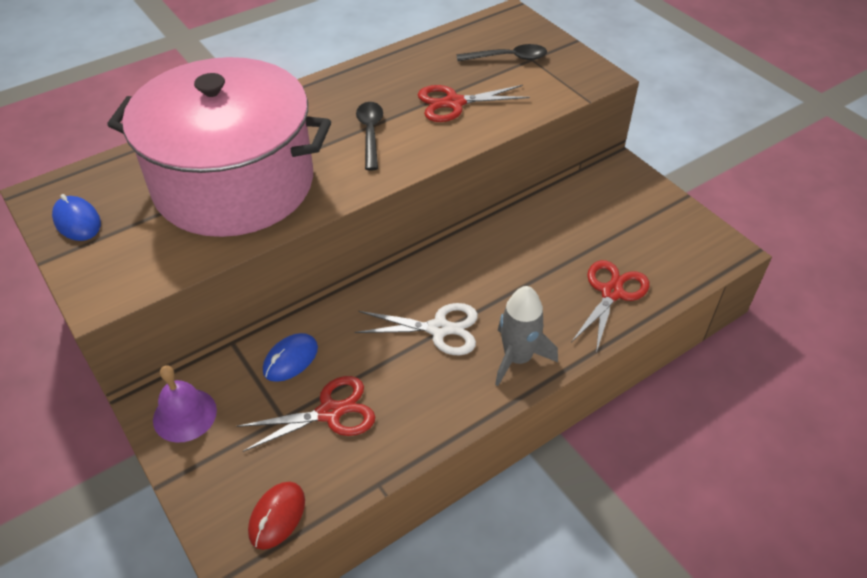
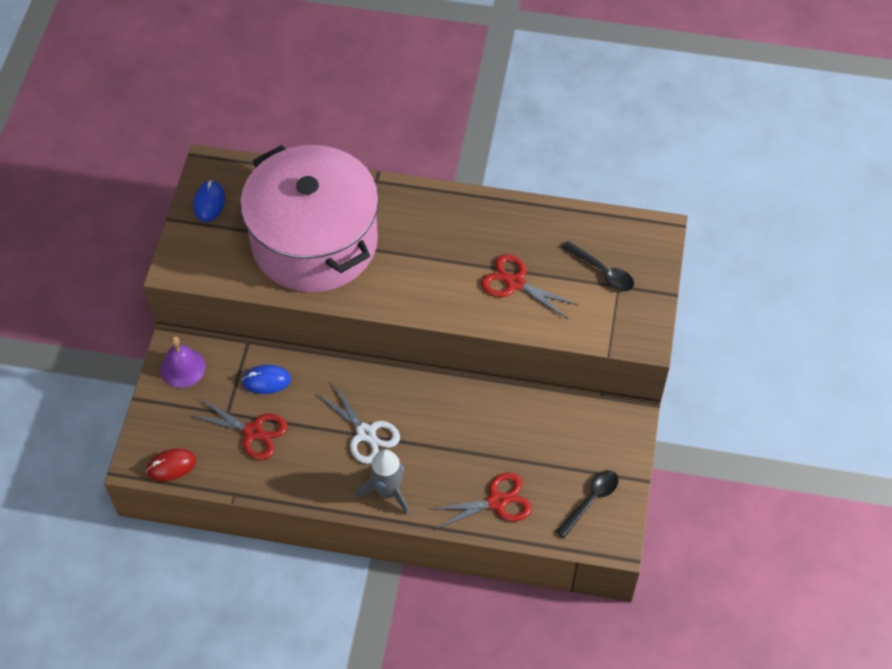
camera: 45 degrees right, 10 degrees up
black spoon [356,102,383,171] -> black spoon moved to [556,470,618,538]

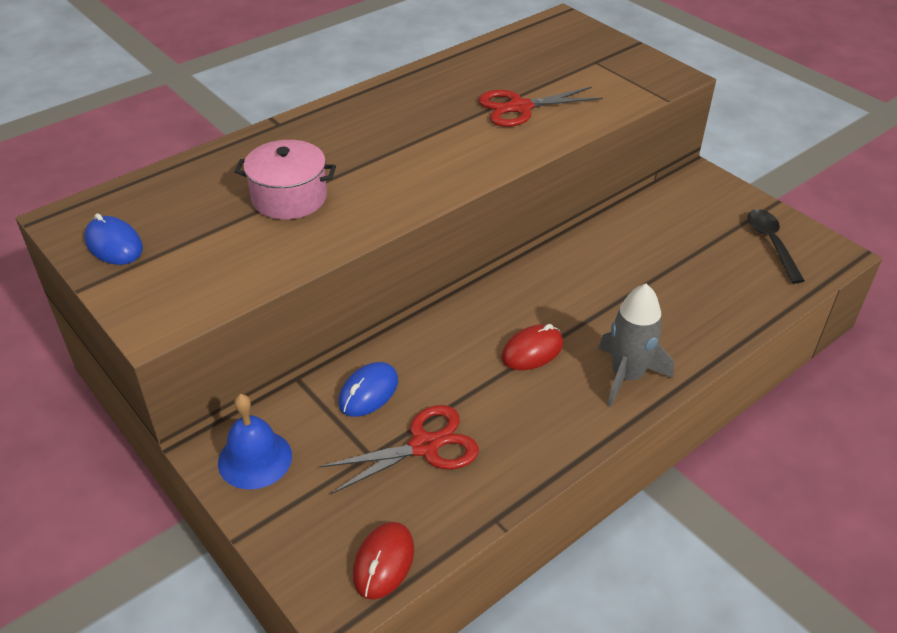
camera: 50 degrees left, 15 degrees down
purple bell [160,336,206,388] -> blue bell [218,394,292,489]
pink pot [240,145,379,292] -> pink pot [235,140,336,220], size x0.41
white scissors [317,383,400,464] -> red mouse [501,324,563,370]
red scissors [428,473,532,530] -> none
black spoon [562,241,634,291] -> none

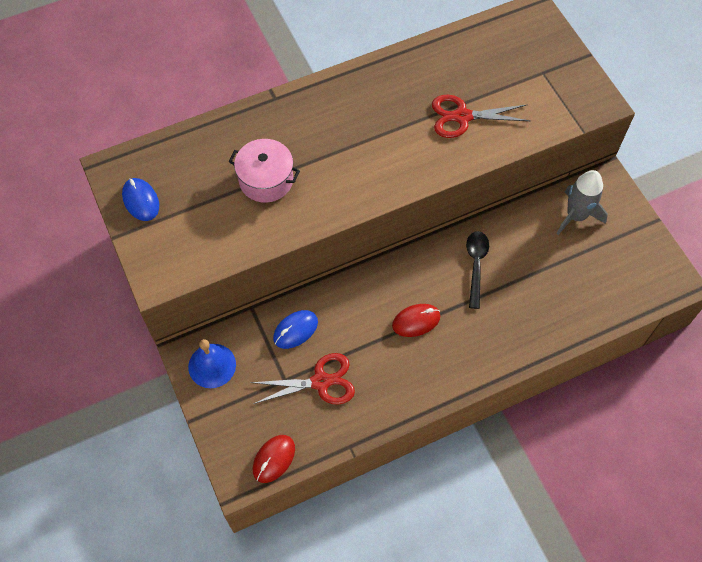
camera: 15 degrees right, 20 degrees up
grey rocket [599,284,674,407] -> grey rocket moved to [556,170,608,235]
black spoon [748,209,805,283] -> black spoon moved to [466,231,489,309]

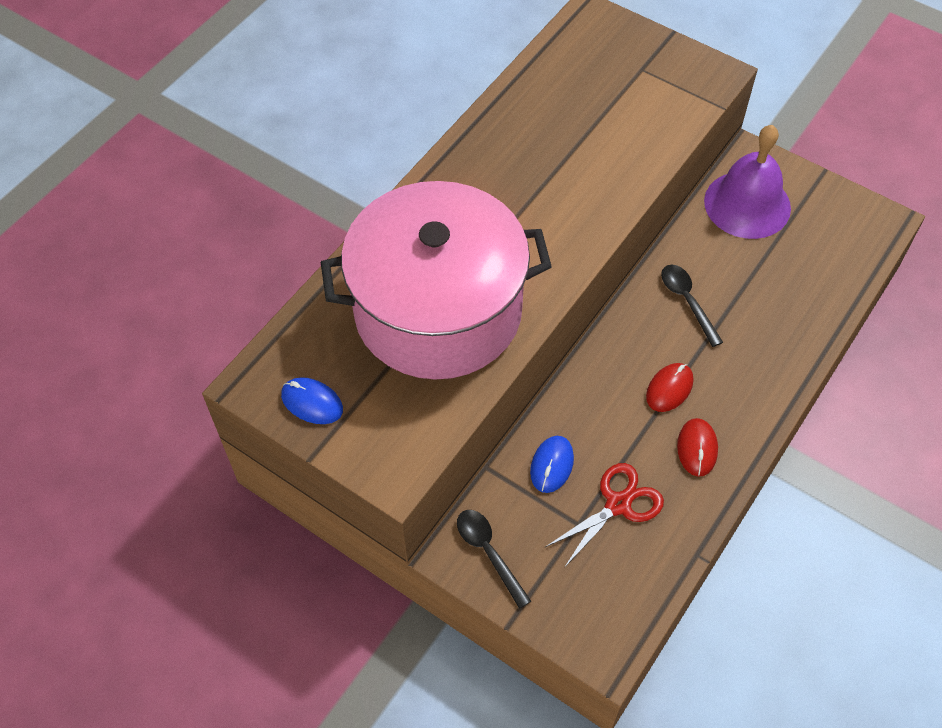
camera: 30 degrees left, 5 degrees down
blue bell [188,339,236,388] -> black spoon [457,510,531,609]
pink pot [228,139,300,203] -> pink pot [321,181,552,380], size x2.42
red mouse [253,435,295,483] -> red mouse moved to [677,418,718,477]
red scissors [432,95,530,138] -> none
grey rocket [556,170,608,235] -> purple bell [704,125,791,239]

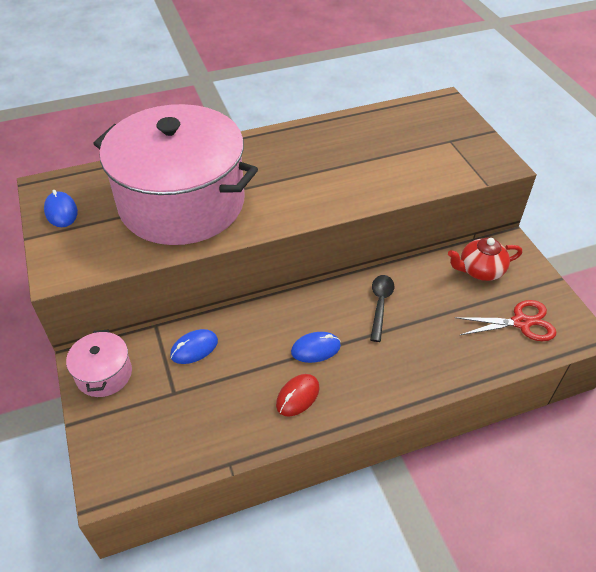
camera: 35 degrees right, 10 degrees down
black spoon [457,510,531,609] -> pink pot [66,330,132,397]
red scissors [545,463,664,568] -> red scissors moved to [455,300,556,341]
red mouse [646,363,693,412] -> blue mouse [291,332,341,363]
purple bell [704,125,791,239] -> red teapot [448,238,522,281]

